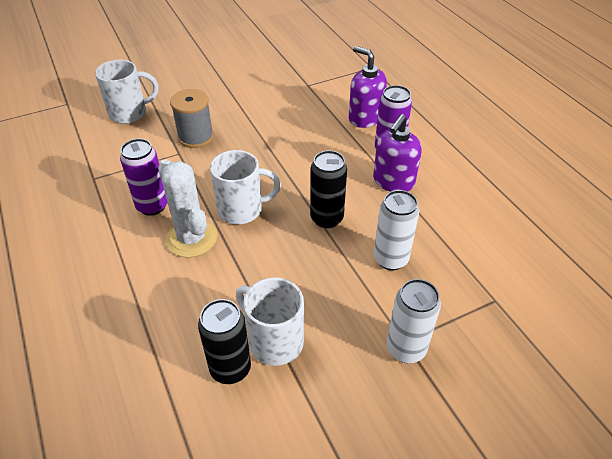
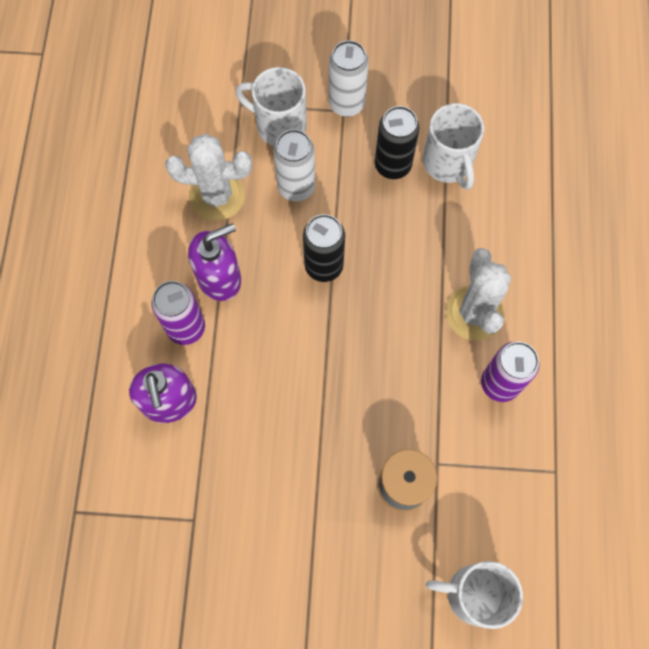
camera: 150 degrees left, 25 degrees up
black can [198,299,251,384] -> black can moved to [375,106,419,179]
white mug [210,150,281,224] -> white mug moved to [235,67,307,146]
none -> white cactus [165,134,252,221]

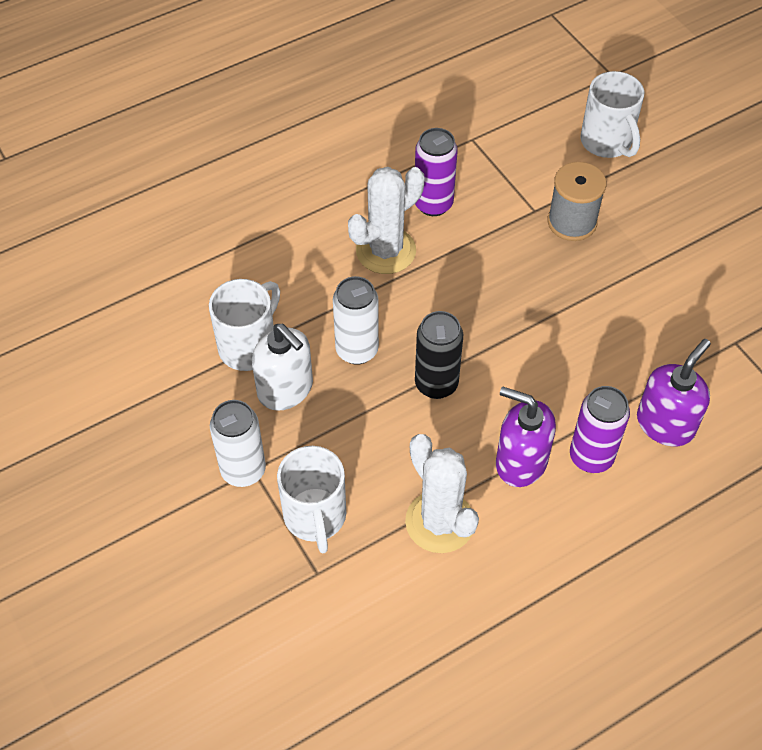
camera: 125 degrees left, 15 degrees down
white can [274,129,315,202] -> white can moved to [333,276,379,365]
black can [375,106,419,179] -> white soap dispenser [252,324,313,411]

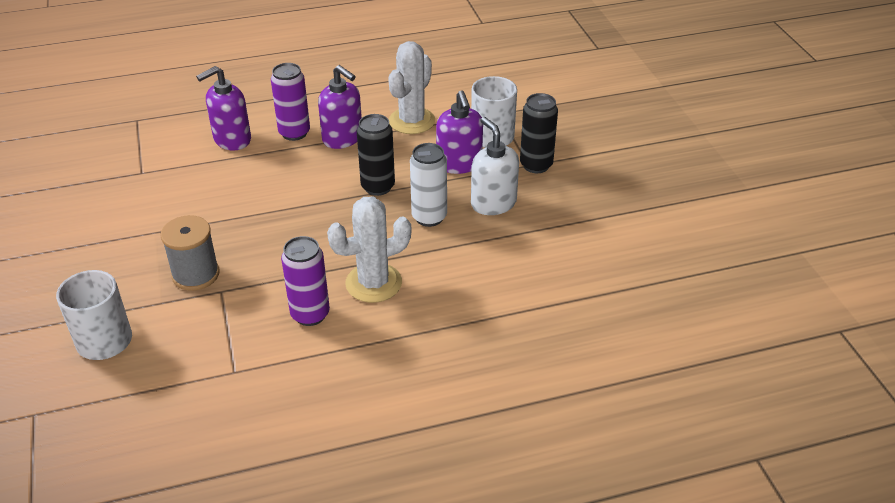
camera: 165 degrees left, 15 degrees down
white mug [209,279,280,371] -> none
white can [210,400,266,487] -> black can [520,93,558,173]
white cactus [405,434,479,553] -> white cactus turned 45 degrees clockwise [388,41,435,134]
none -> purple soap dispenser [436,90,483,174]

